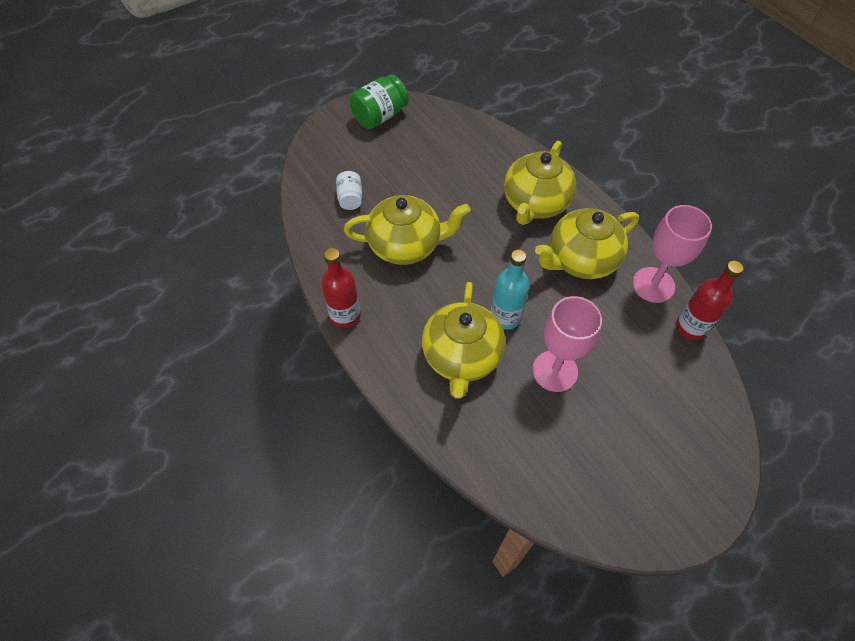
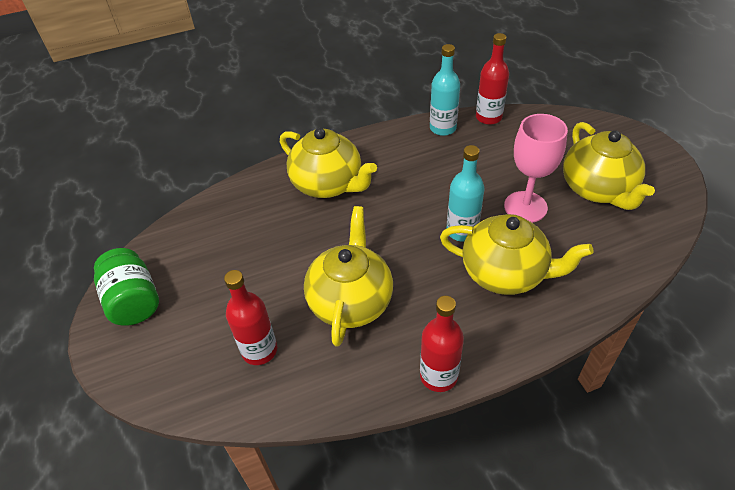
camera: 75 degrees left, 10 degrees down
white jar [336,171,362,210] -> red bottle [224,270,277,365]
yellow teapot [535,208,639,279] -> yellow teapot moved to [563,122,655,210]
pink goblet [632,205,712,303] -> turquoise bottle [430,44,460,136]

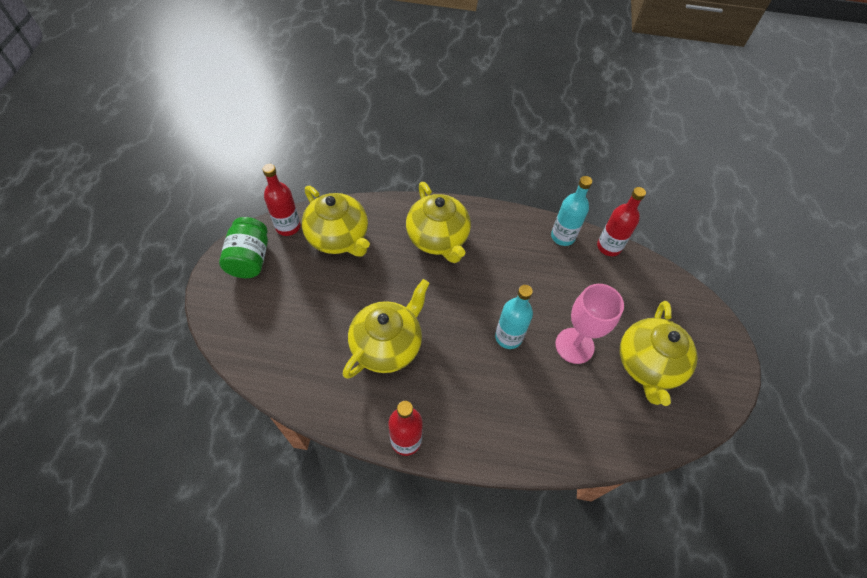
camera: 25 degrees right, 10 degrees up
red bottle [224,270,277,365] -> red bottle moved to [262,164,301,236]
yellow teapot [440,214,593,295] -> yellow teapot moved to [302,186,370,257]

